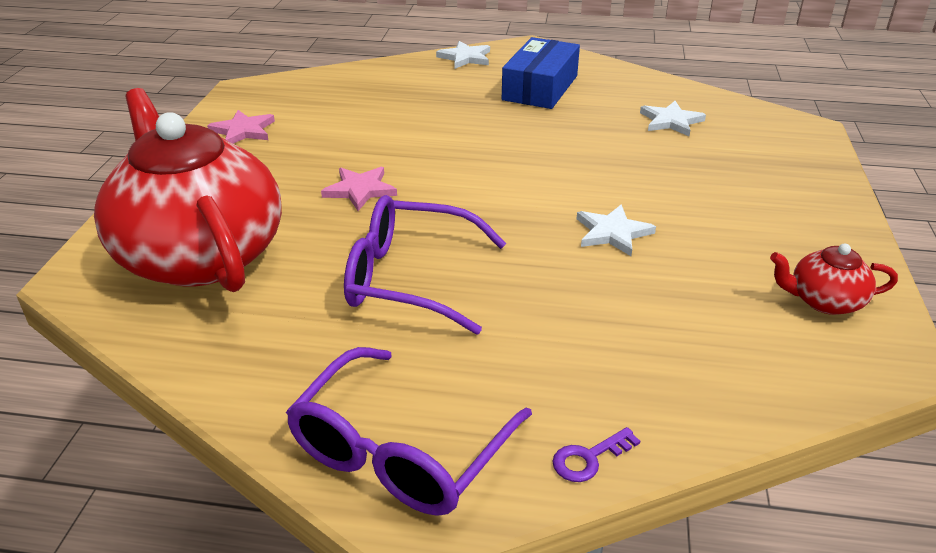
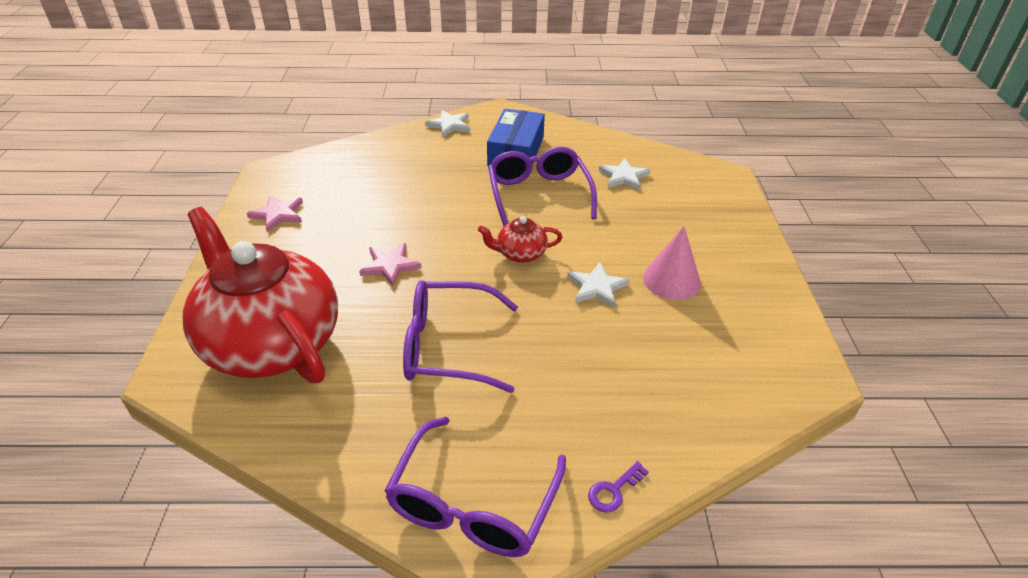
camera: 10 degrees left, 5 degrees up
red teapot [770,243,898,315] -> red teapot moved to [478,216,562,263]
none -> purple glasses [488,147,597,226]
none -> pink cone [643,226,701,300]

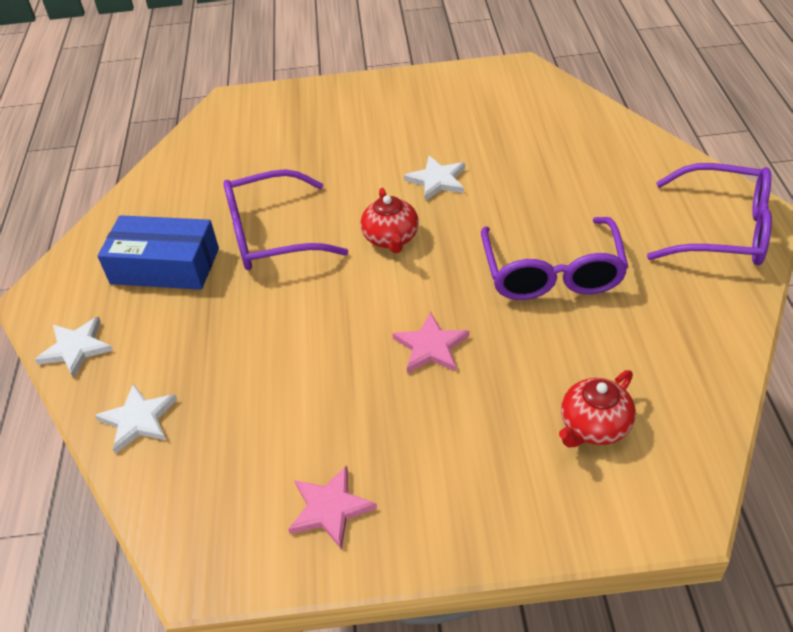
camera: 90 degrees left, 5 degrees up
red teapot [182,207,338,383] -> red teapot [559,370,636,448], size x0.41
purple key [588,461,649,513] -> none
white star [599,159,650,190] -> white star moved to [95,383,177,454]
pink cone [643,226,701,300] -> none

